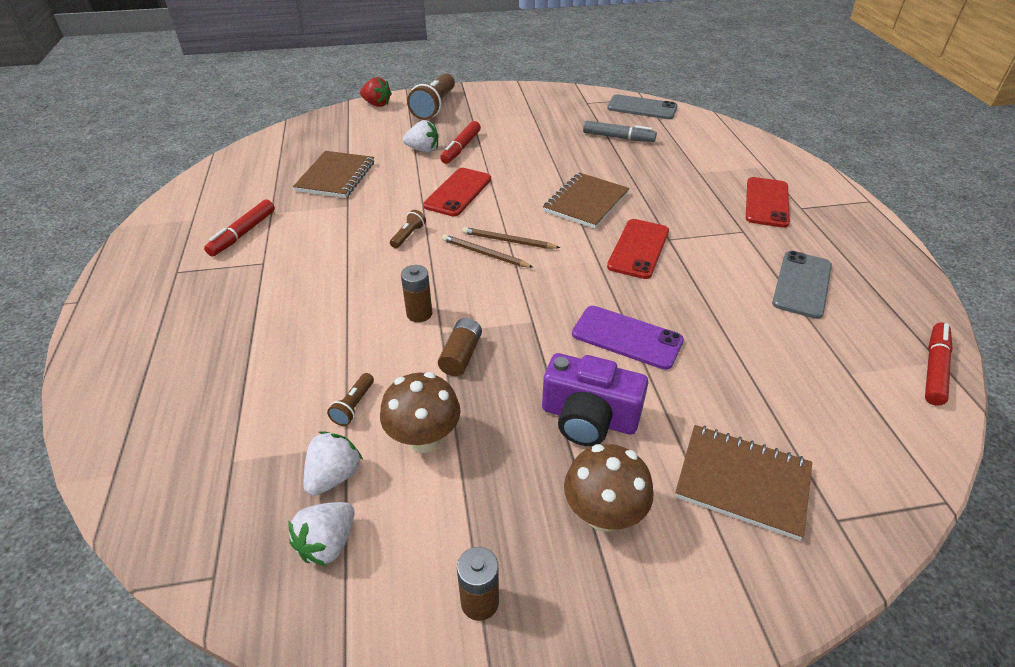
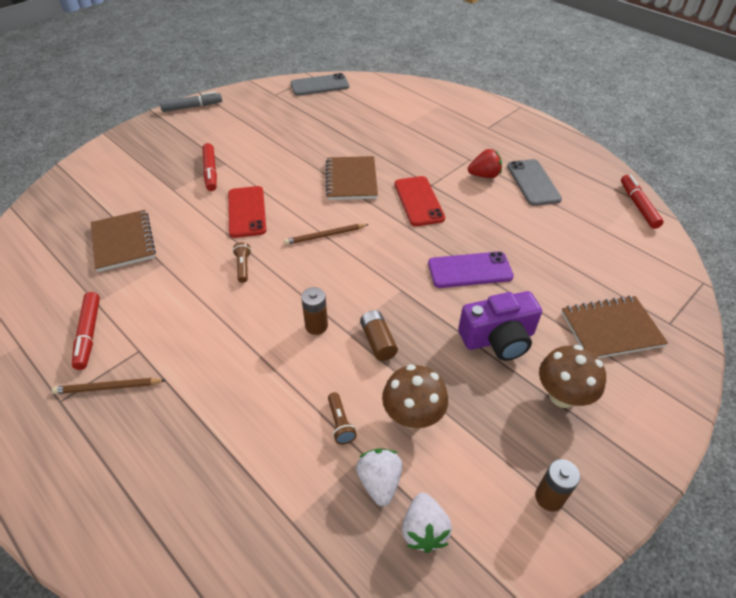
camera: 35 degrees left, 5 degrees up
red strawberry [360,77,392,107] -> red strawberry moved to [468,149,502,178]
white strawberry [403,120,439,152] -> none
brown flashlight [407,73,455,120] -> none
brown pencil [442,234,534,268] -> brown pencil moved to [52,378,166,394]
grey marker [583,121,657,142] -> grey marker moved to [160,91,222,112]
red phone [746,177,790,228] -> none

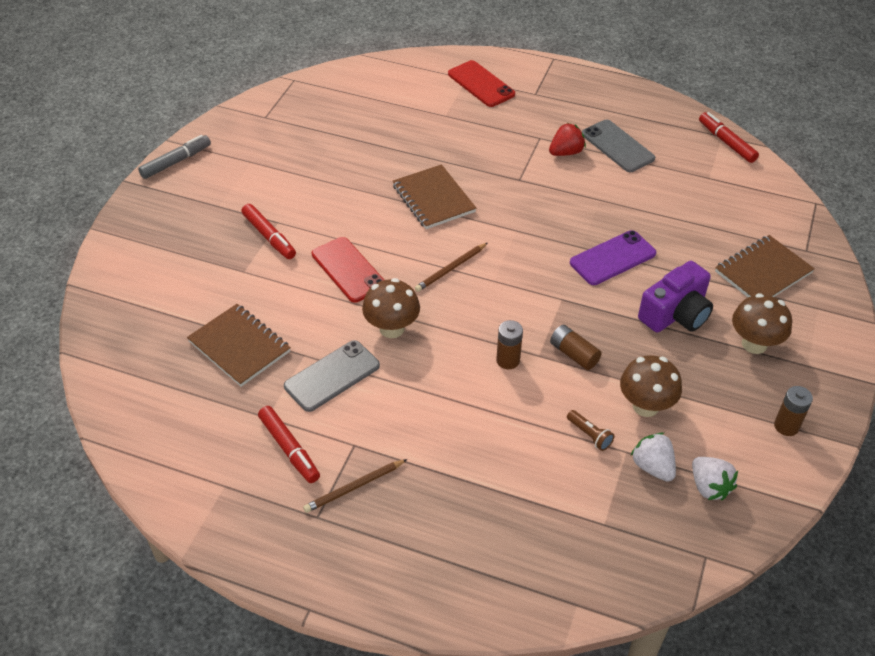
camera: 25 degrees left, 0 degrees up
brown flashlight [233,242,251,283] -> brown mushroom [362,278,420,338]
grey phone [291,73,349,96] -> grey phone moved to [284,340,380,412]
red phone [395,176,445,226] -> red phone moved to [448,60,515,107]

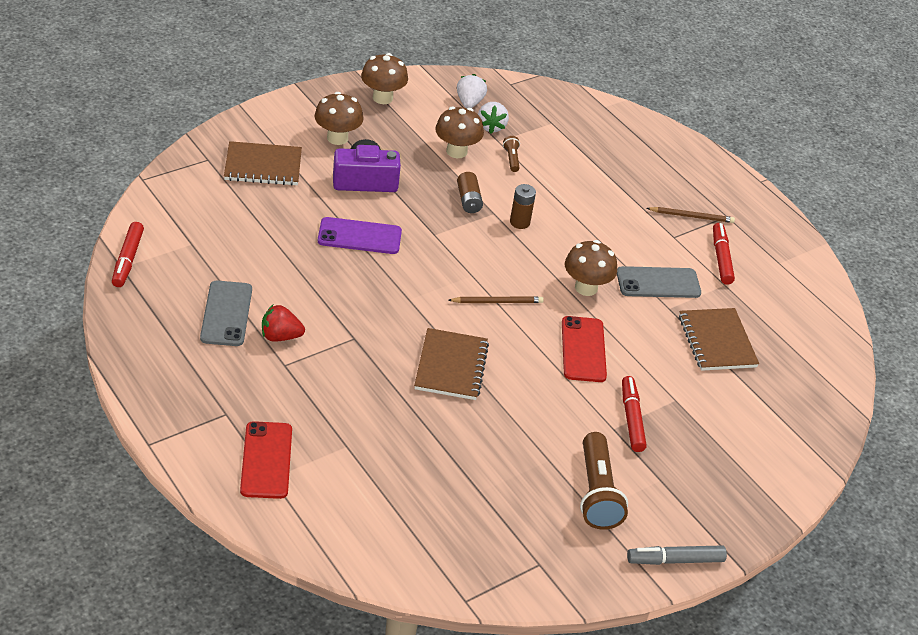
camera: 150 degrees left, 5 degrees down
brown battery [774,386,813,436] -> brown mushroom [361,53,408,104]
none -> brown flashlight [580,432,628,530]

